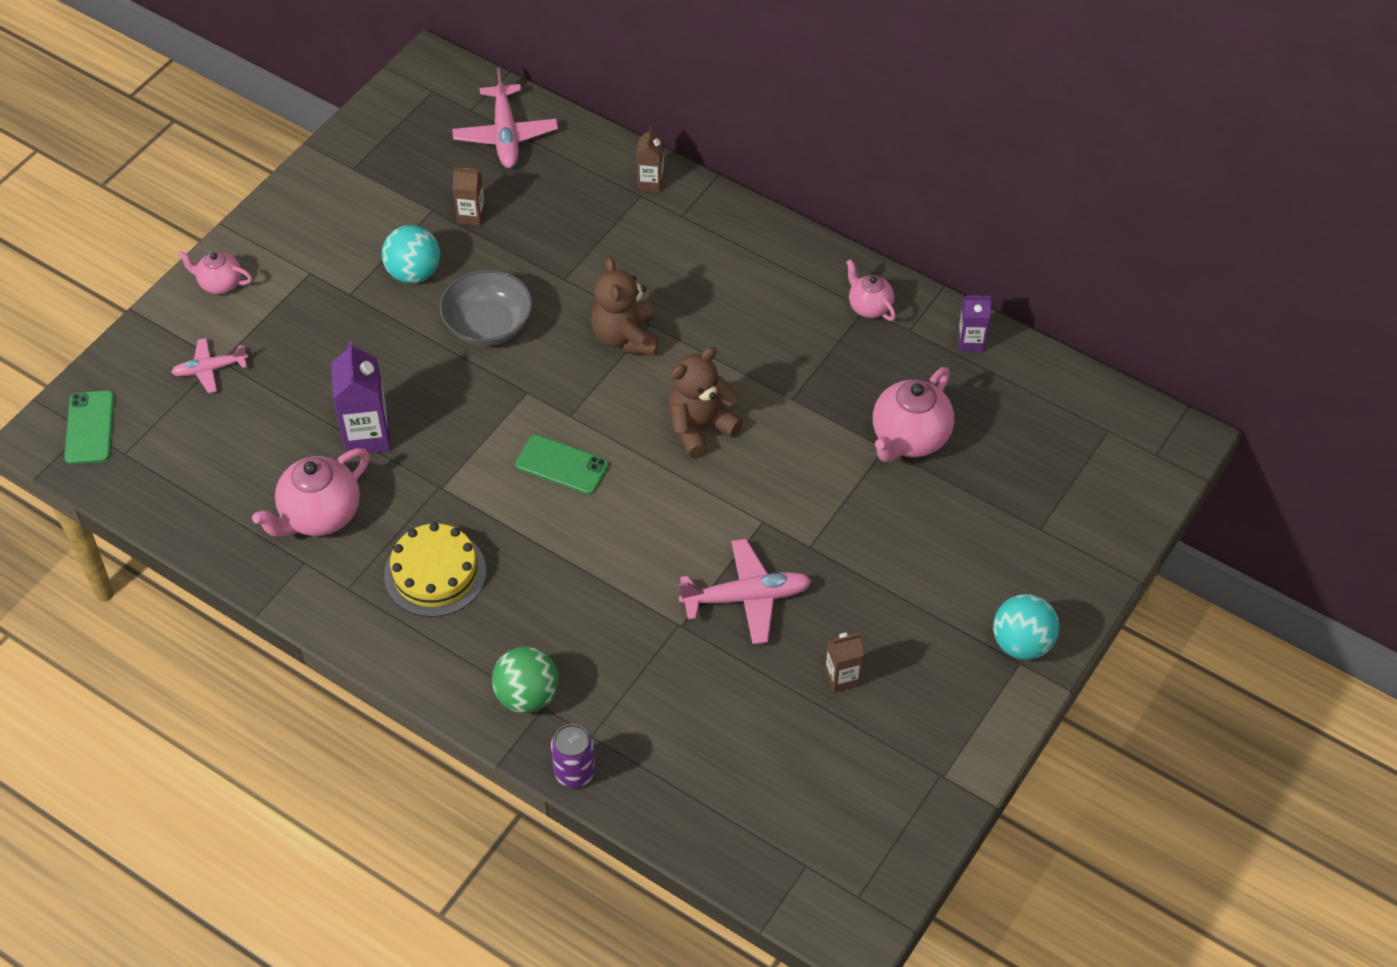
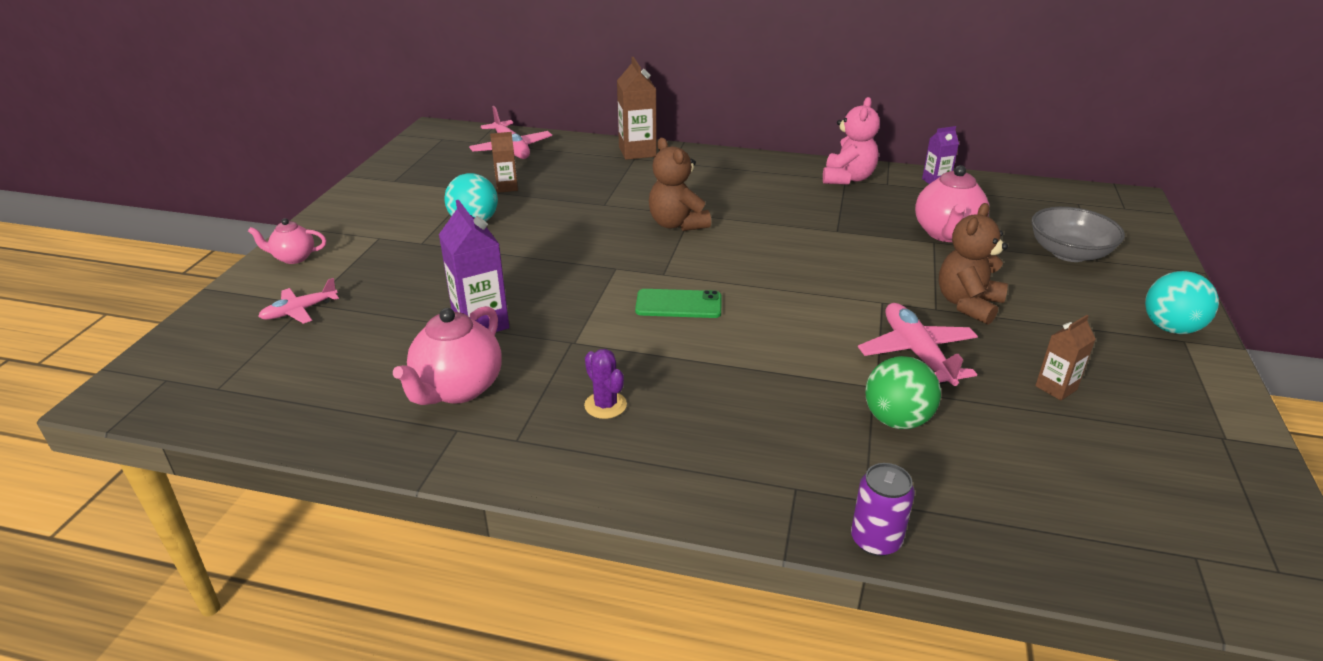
camera: 20 degrees left, 20 degrees down
green phone [64,390,114,464] -> none
yellow cake [384,523,486,617] -> purple cactus [584,349,627,419]
grey bowl [440,269,533,346] -> grey bowl moved to [1031,207,1125,262]
green ball [492,646,559,713] -> green ball moved to [865,356,941,429]
brown carton [636,126,664,192] -> brown carton [617,57,656,160], size x1.70
brown teddy bear [668,347,743,458] -> brown teddy bear moved to [938,203,1008,325]
pink plane [679,539,811,644] -> pink plane turned 75 degrees counterclockwise [858,303,978,386]
pink teapot [846,259,896,321] -> pink teddy bear [823,97,880,185]

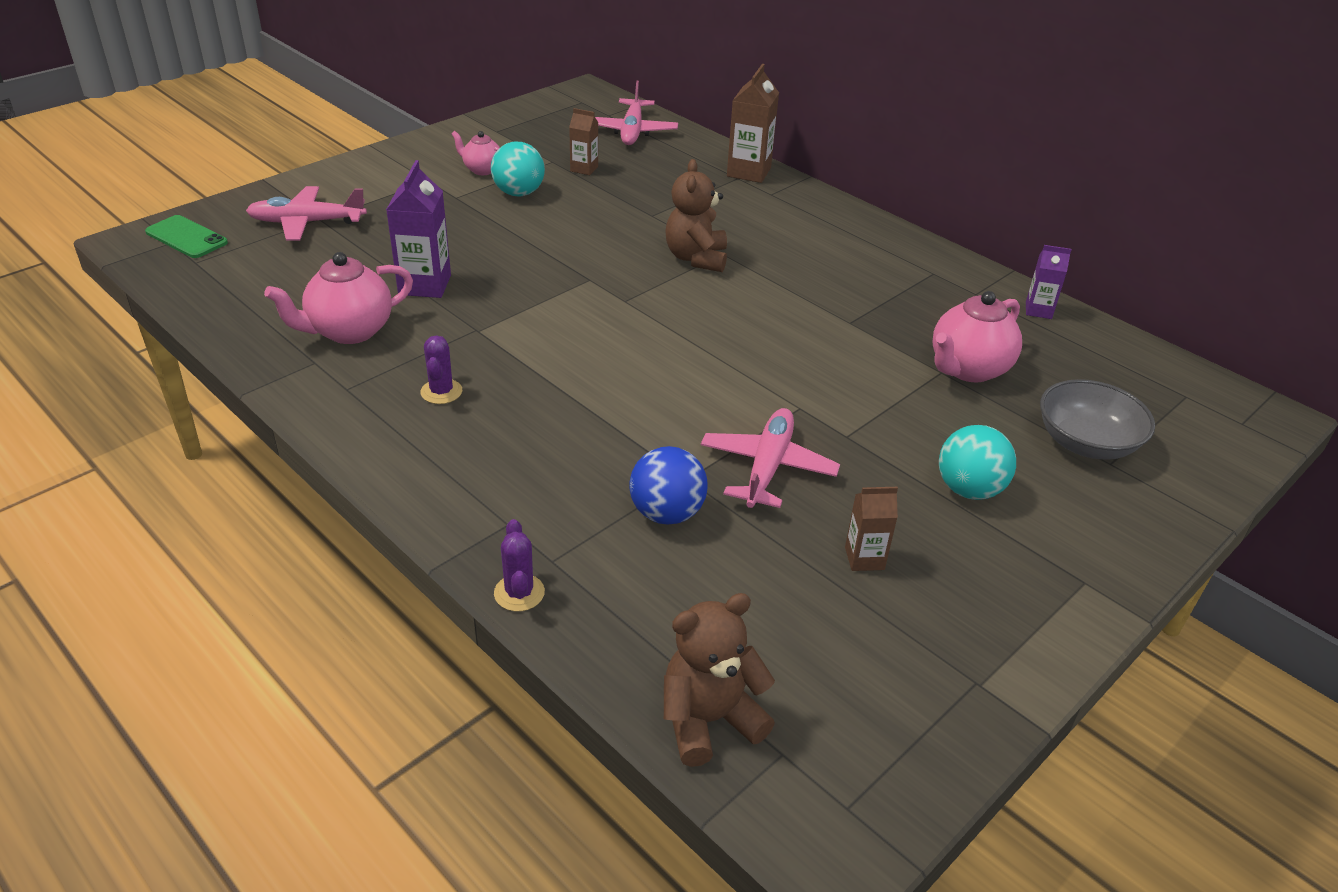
camera: 30 degrees right, 5 degrees up
pink teapot [248,218,326,264] -> pink teapot moved to [451,131,500,175]
pink plane [258,278,339,324] -> pink plane [246,186,367,240], size x1.63
green phone [635,289,721,318] -> green phone moved to [145,215,228,258]
pink teddy bear [823,97,880,185] -> none
purple can [851,463,915,556] -> purple cactus [494,519,545,611]
green ball [865,356,941,429] -> blue ball [629,446,708,525]
brown teddy bear [938,203,1008,325] -> brown teddy bear moved to [664,593,775,767]
turquoise ball [1145,271,1219,334] -> turquoise ball moved to [939,425,1016,500]

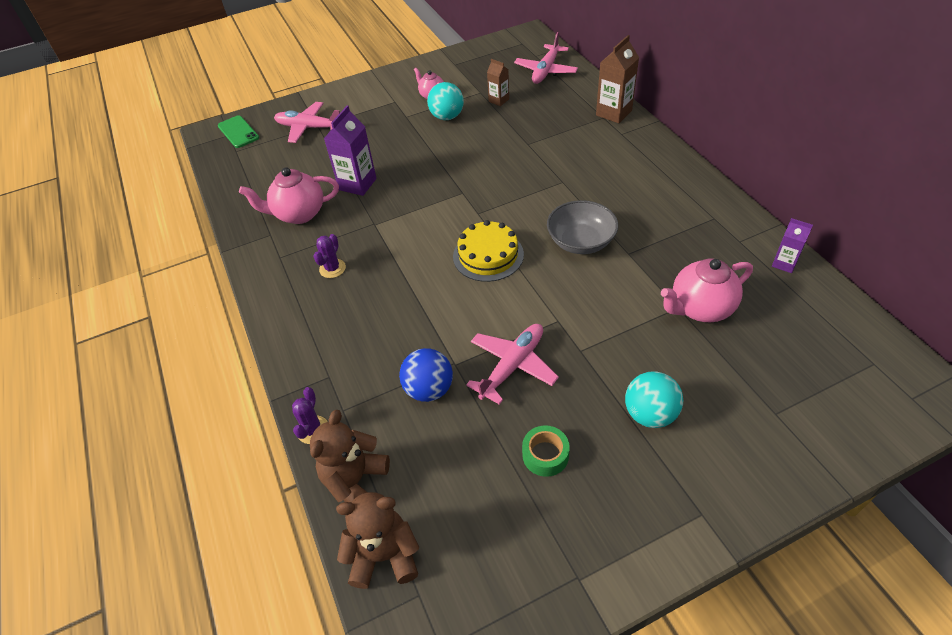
camera: 25 degrees right, 10 degrees up
brown teddy bear [665,159,727,272] -> brown teddy bear moved to [310,410,390,502]
brown carton [845,487,898,571] -> green tape [522,425,570,477]
grey bowl [1040,379,1155,460] -> grey bowl moved to [547,200,618,254]
none -> yellow cake [453,220,524,282]

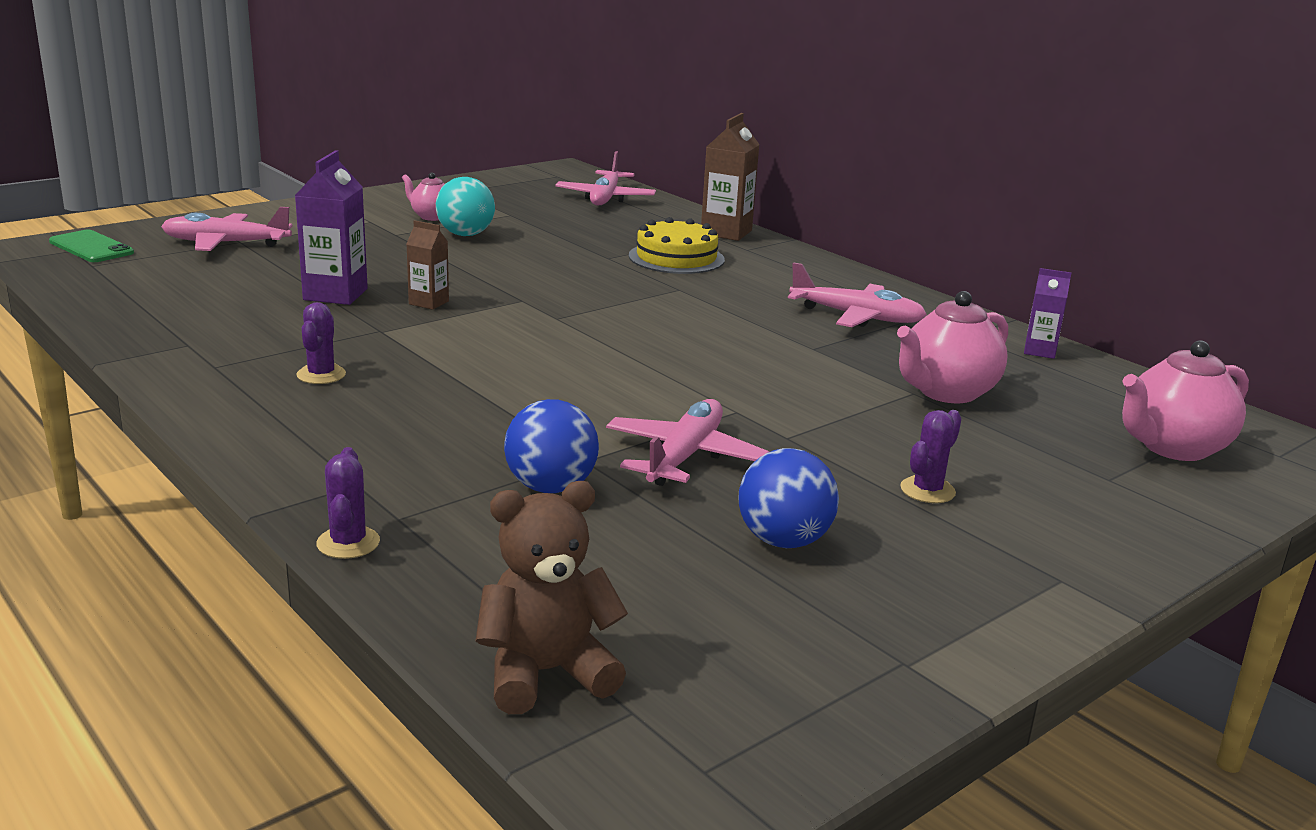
camera: 20 degrees left, 25 degrees down
pink teapot [239,167,339,224] -> pink teapot moved to [1122,340,1249,461]
brown teddy bear [310,410,390,502] -> none
yellow cake [453,220,524,282] -> yellow cake moved to [629,217,725,274]
brown carton [487,59,509,106] -> brown carton moved to [407,220,449,310]
green tape [522,425,570,477] -> blue ball [739,448,839,548]
grey bowl [547,200,618,254] -> none
turquoise ball [625,371,683,428] -> purple cactus [900,410,962,503]
none -> pink plane [788,262,927,327]

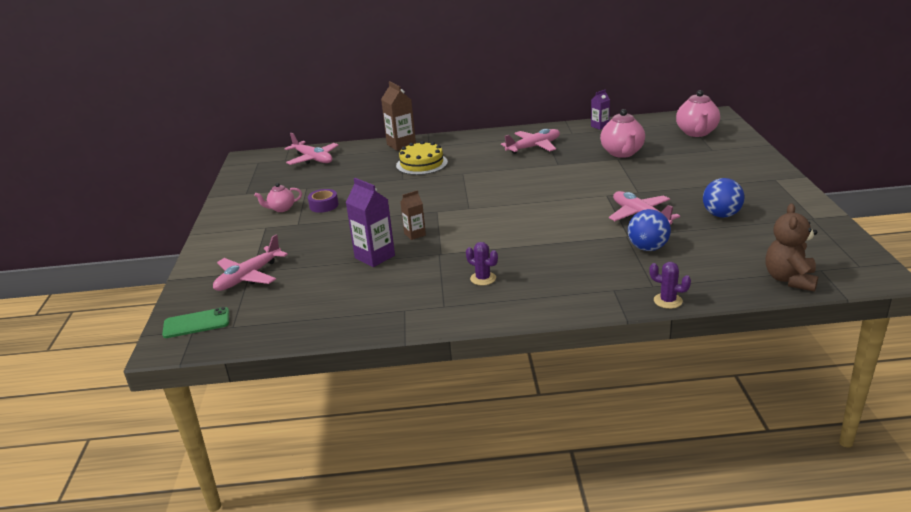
camera: 50 degrees left, 5 degrees up
turquoise ball [436,177,495,236] -> purple tape [308,189,338,213]
purple cactus [900,410,962,503] -> none

